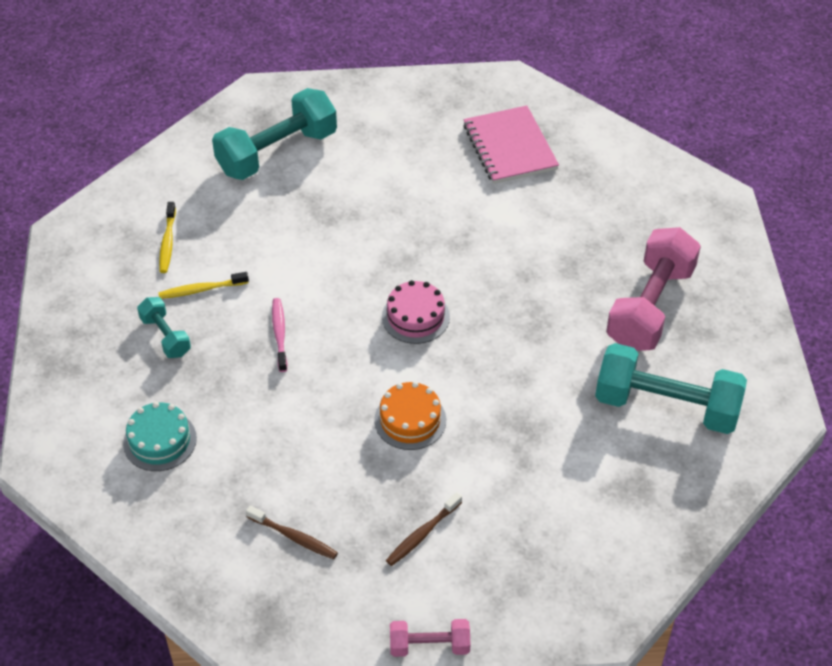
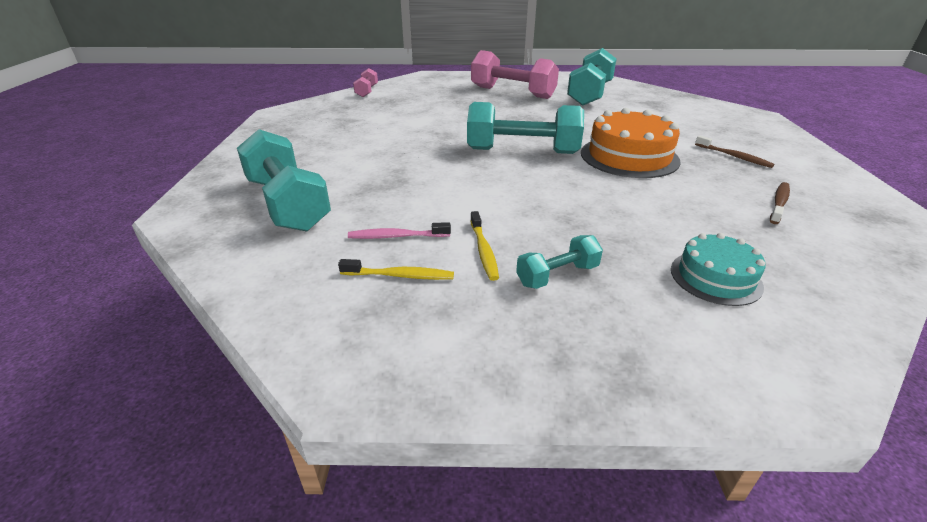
camera: 85 degrees left, 15 degrees down
pink toothbrush [272,298,287,372] -> pink toothbrush moved to [348,222,451,239]
orange cake [374,382,446,450] -> orange cake [581,108,680,178], size x1.68
pink cake [382,280,450,344] -> turquoise dumbbell [467,102,584,154]
pink dumbbell [390,619,470,657] -> pink dumbbell moved to [353,68,378,97]
pink notebook [463,105,559,184] -> none

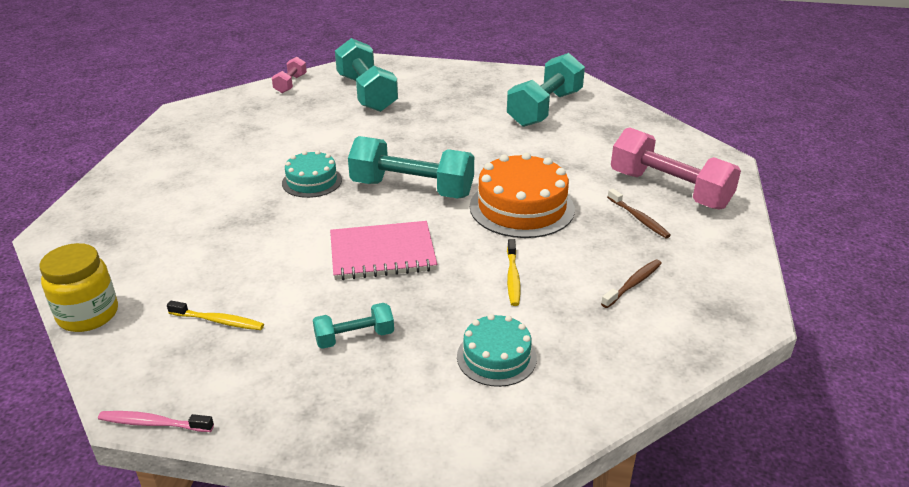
camera: 10 degrees right, 0 degrees up
turquoise dumbbell [237,129,331,231] -> turquoise dumbbell moved to [335,38,398,112]
pink toothbrush [348,222,451,239] -> pink toothbrush moved to [98,411,214,432]
yellow toothbrush [470,211,499,281] -> yellow toothbrush moved to [507,239,520,306]
pink dumbbell [471,50,559,99] -> pink dumbbell moved to [611,127,741,210]
none -> yellow jar [39,243,118,332]
none -> turquoise cake [282,150,342,198]
none -> pink notebook [330,221,437,280]

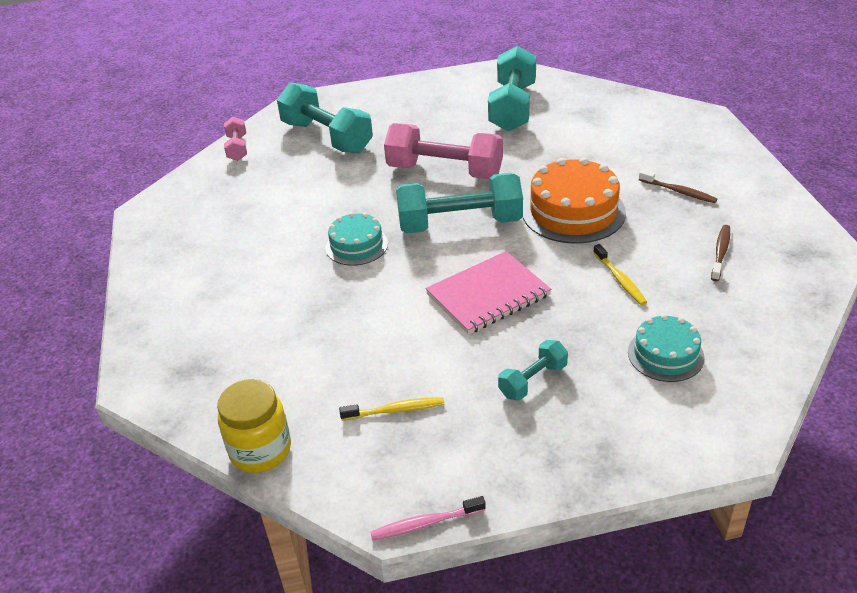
camera: 20 degrees left, 5 degrees up
pink dumbbell [611,127,741,210] -> pink dumbbell moved to [384,123,503,179]

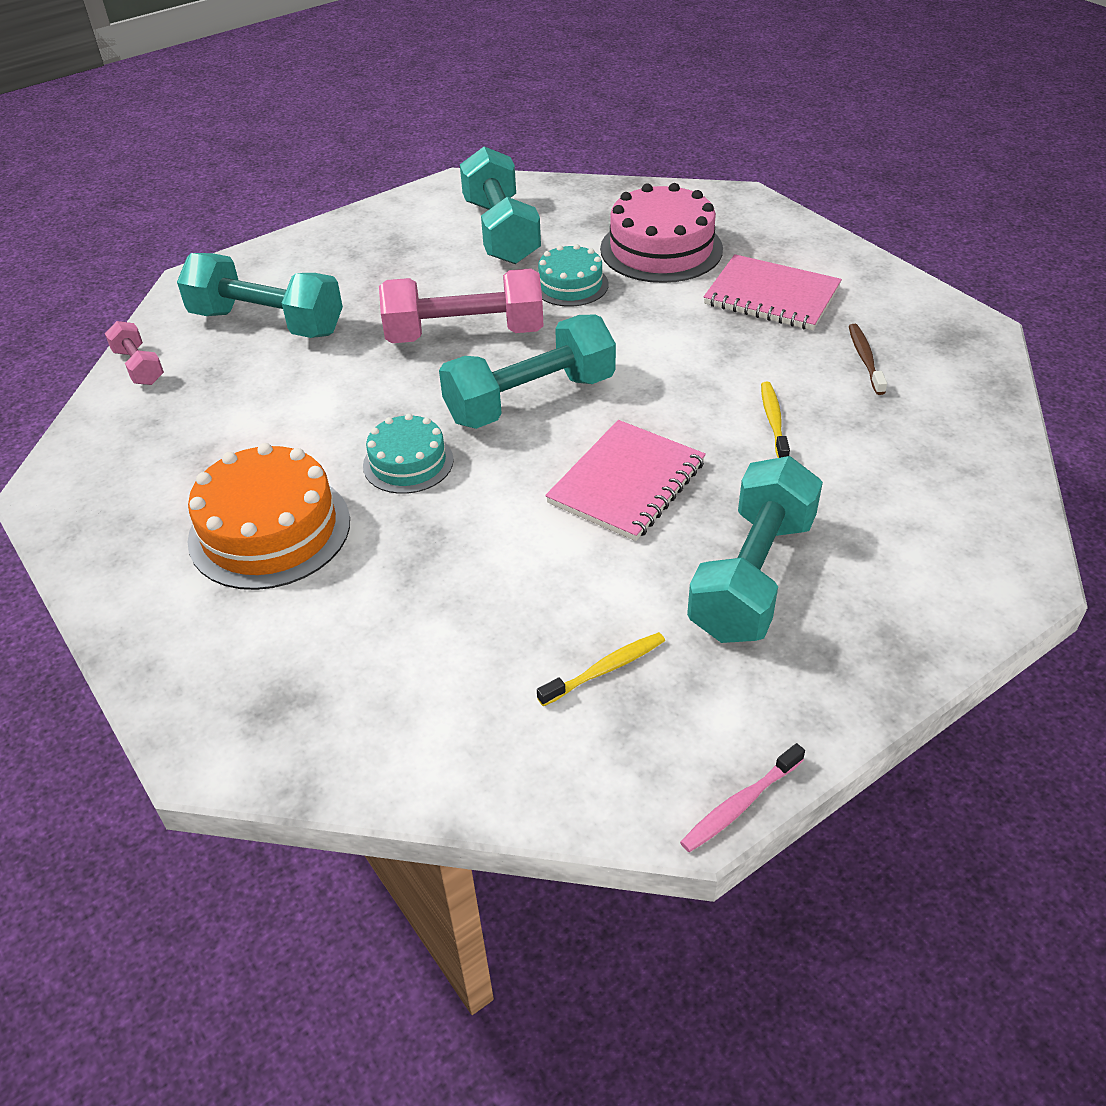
camera: 25 degrees left, 5 degrees up
yellow jar [217,379,291,473] -> none
turquoise dumbbell [498,340,568,401] -> turquoise dumbbell [687,456,823,643], size x1.99
orange cake [523,157,626,244] -> orange cake moved to [188,443,350,590]
yellow toothbrush [593,244,647,305] -> yellow toothbrush turned 135 degrees counterclockwise [761,382,790,458]
turquoise cake [628,314,704,382] -> turquoise cake moved to [538,244,608,307]
brown toothbrush [639,170,718,203] -> pink notebook [704,254,842,330]
none -> pink cake [600,183,723,283]

